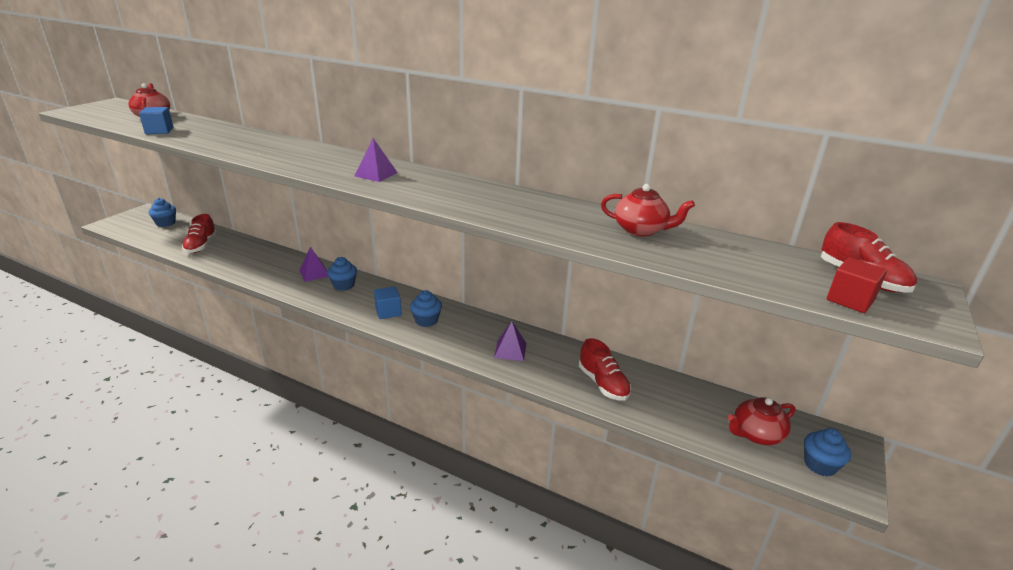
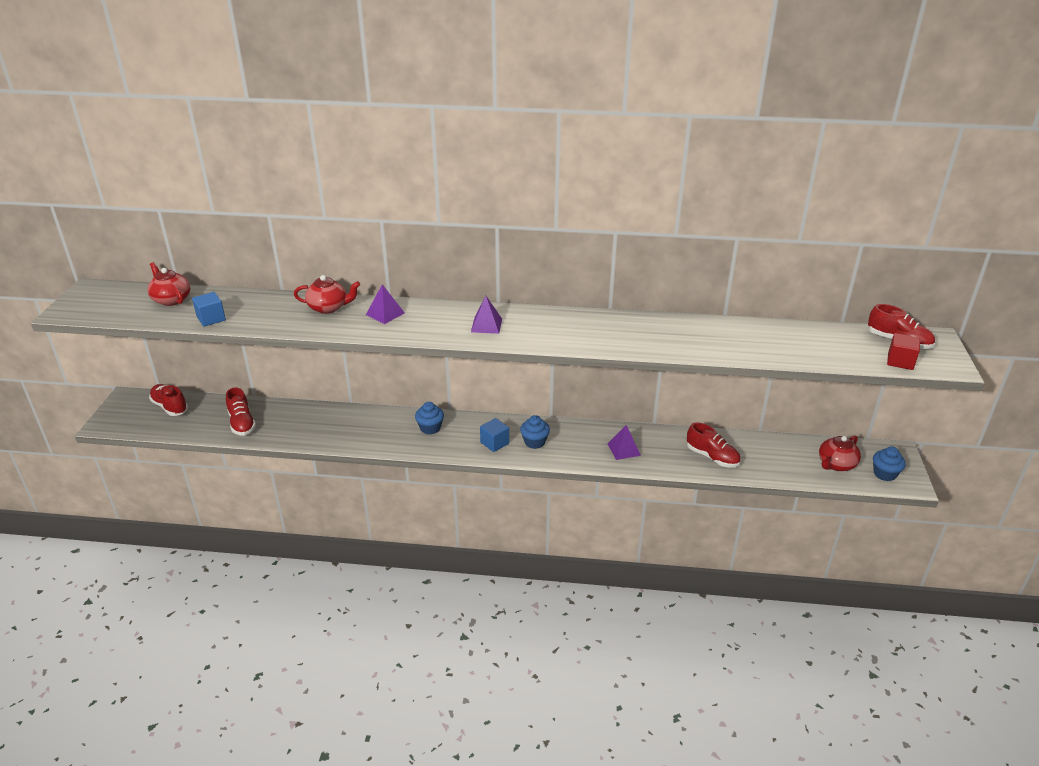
camera: 20 degrees left, 5 degrees up
blue cupcake [148,198,176,227] -> red shoe [149,384,188,416]
purple pyramid [299,247,328,282] -> purple pyramid moved to [366,284,405,324]
red teapot [601,184,695,237] -> red teapot moved to [294,275,360,314]

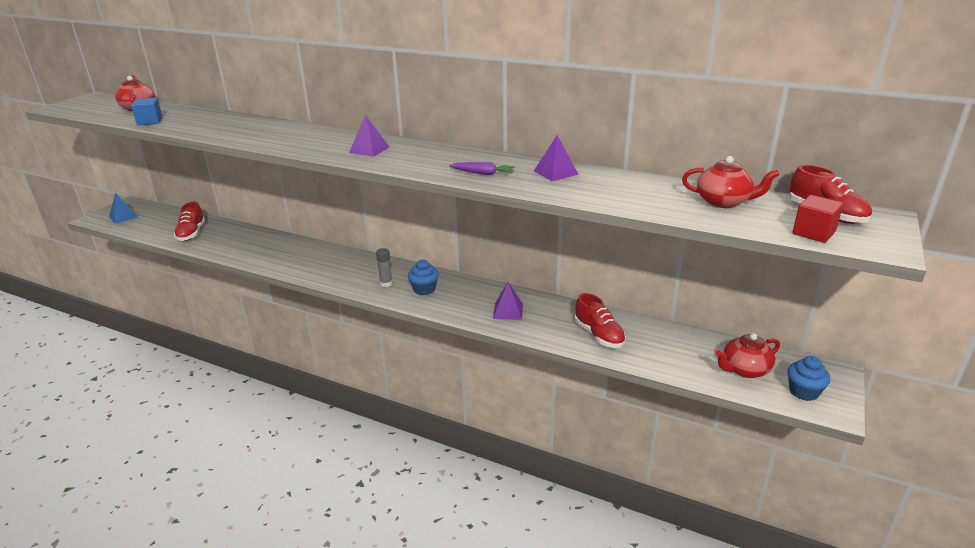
camera: 20 degrees right, 5 degrees down
red shoe [149,384,188,416] -> none
red teapot [294,275,360,314] -> red teapot moved to [682,156,779,208]
purple pyramid [366,284,405,324] -> purple pyramid moved to [534,135,579,181]
blue cupcake [415,402,444,435] -> none
blue cube [480,418,509,452] -> grey glue stick [376,248,392,287]
none -> blue pyramid [109,193,138,224]
none -> purple carrot [449,162,515,175]

